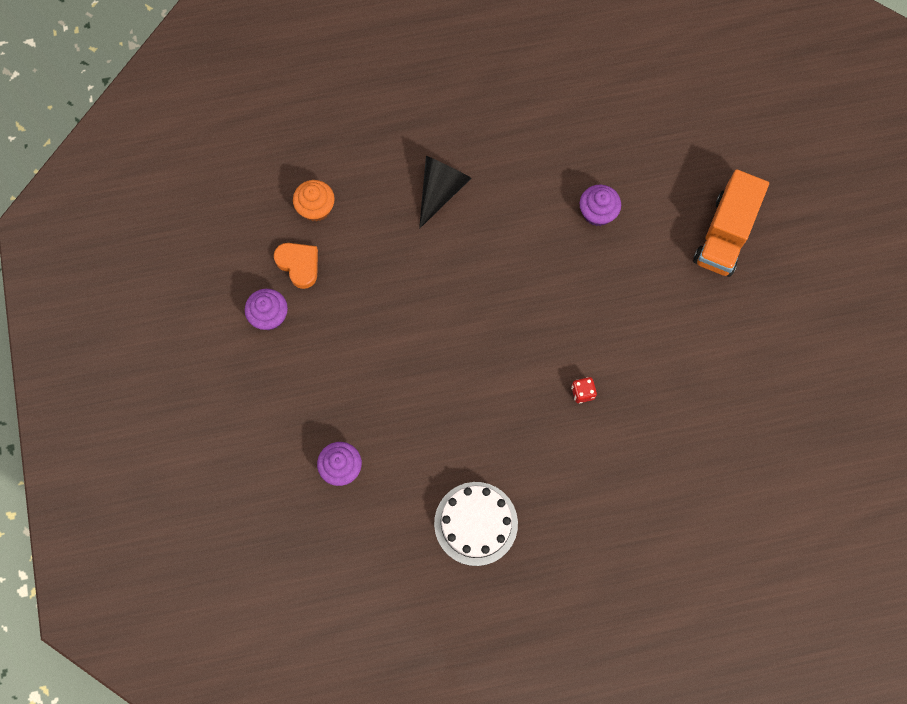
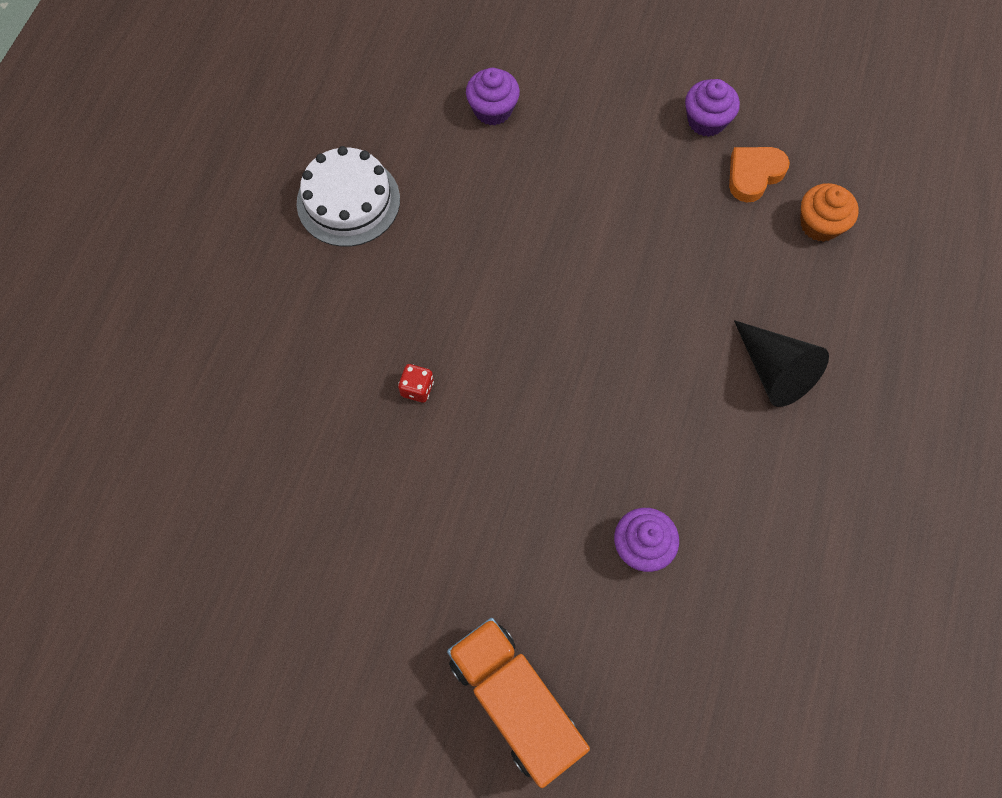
camera: 120 degrees right, 5 degrees down
orange heart [274,243,318,289] -> orange heart turned 150 degrees clockwise [729,147,790,202]

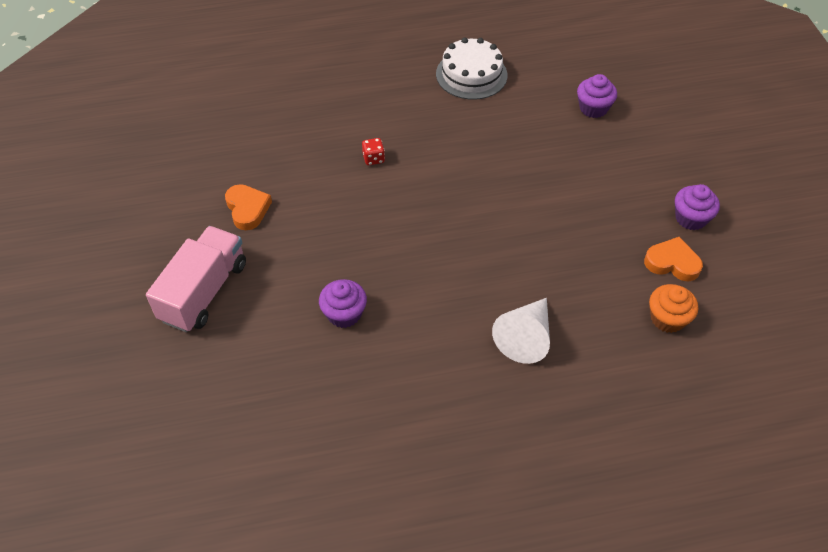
camera: 60 degrees right, 15 degrees down
orange truck [447,618,590,788] -> pink truck [146,226,246,332]
black cone [734,320,829,407] -> white cone [492,298,550,364]
none -> orange heart [225,184,272,230]

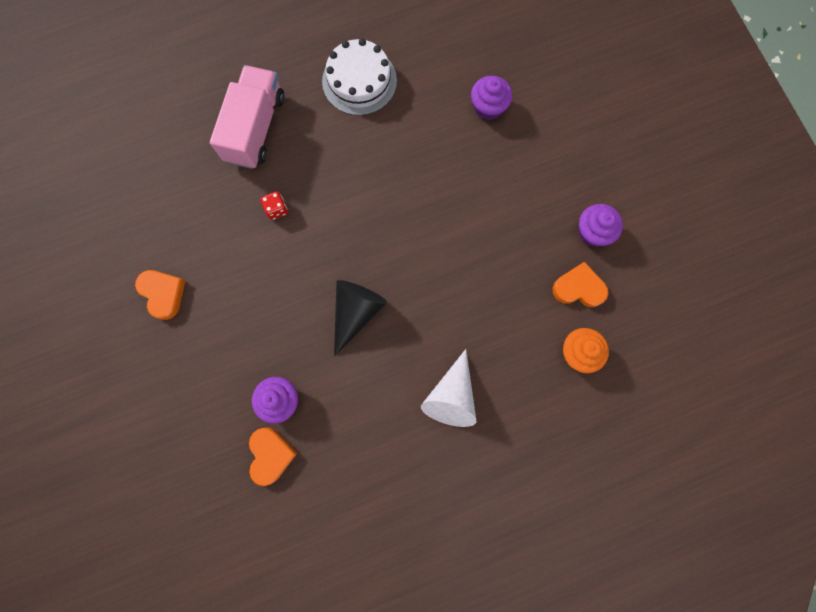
camera: 10 degrees left, 25 degrees up
pink truck [146,226,246,332] -> pink truck moved to [210,65,284,169]
none -> orange heart [249,427,297,486]
none -> black cone [334,280,387,357]

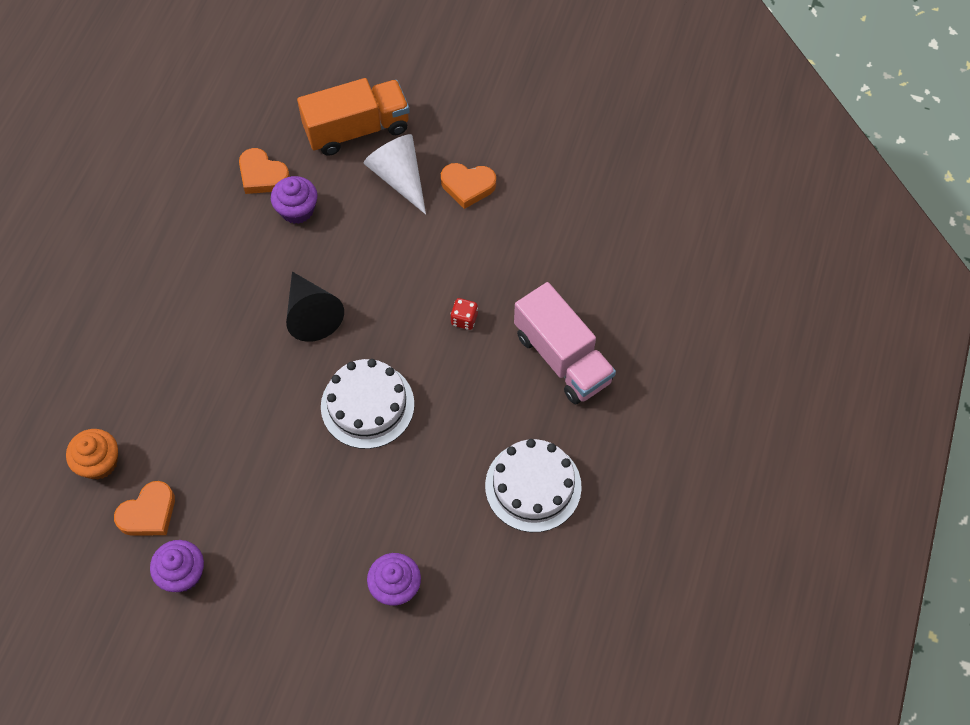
camera: 130 degrees right, 15 degrees down
white cone [421,349,476,427] -> white cone moved to [364,134,426,214]
none -> orange truck [297,78,409,156]
none -> white cake [321,359,414,449]

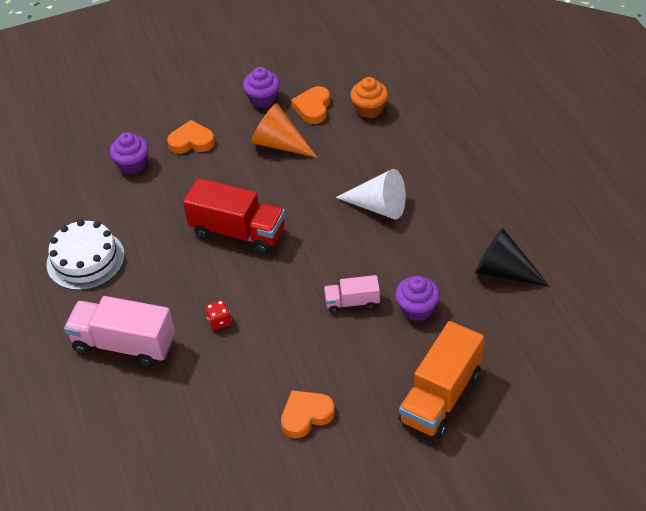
camera: 145 degrees right, 15 degrees down
orange heart [239,148,290,194] -> orange heart moved to [167,120,215,154]
black cone [286,272,344,342] -> black cone moved to [475,228,550,287]
white cake [321,359,414,449] -> red truck [183,178,285,254]
white cone [364,134,426,214] -> white cone moved to [336,169,406,220]
none -> orange cone [251,103,317,158]
none -> pink truck [324,275,380,313]

